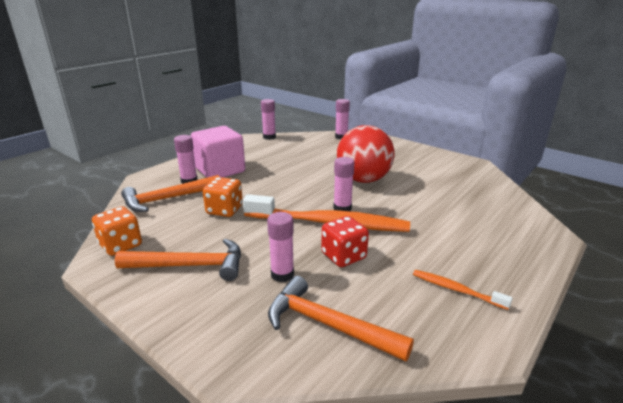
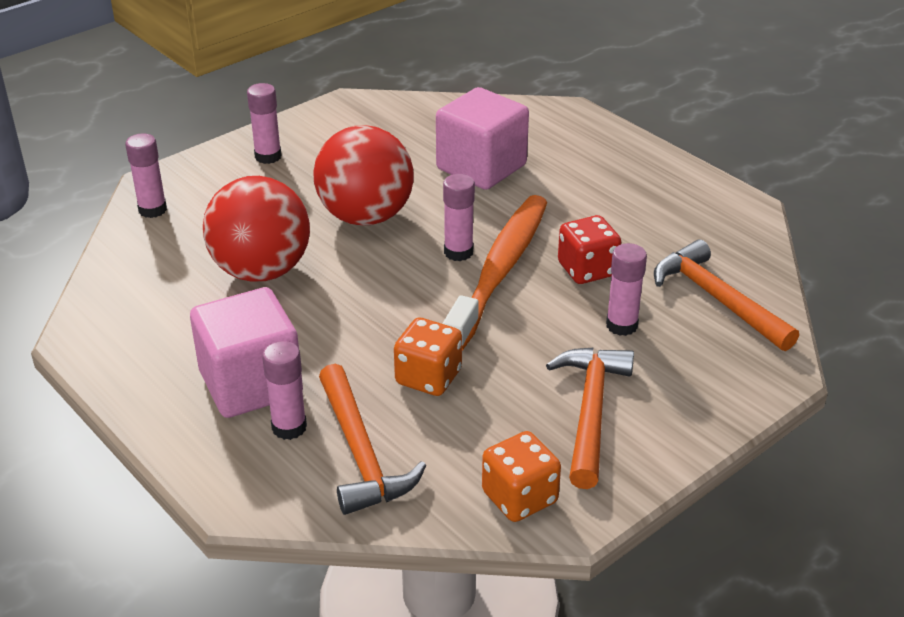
camera: 80 degrees left, 10 degrees up
pink glue stick [261,99,276,140] -> pink glue stick moved to [247,83,282,164]
orange hammer [268,276,414,361] -> orange hammer turned 105 degrees clockwise [654,239,799,351]
orange toothbrush [413,270,513,310] -> none
none -> red ball [203,176,310,282]
none -> pink cube [436,87,529,190]

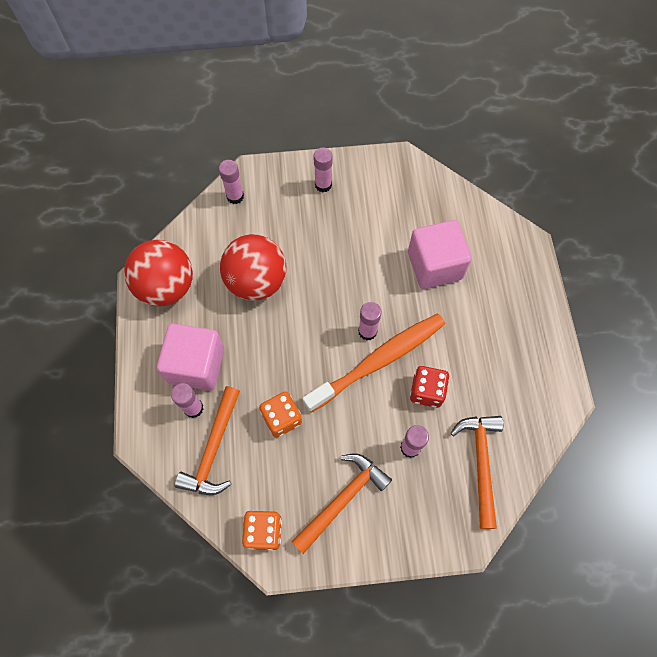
camera: 35 degrees right, 30 degrees up
red ball [313,125,414,226] -> red ball moved to [124,240,193,306]

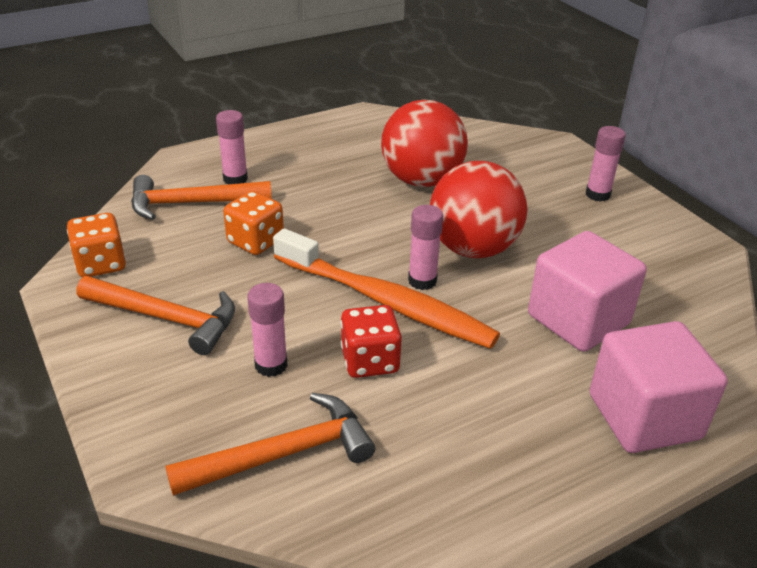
camera: 65 degrees right, 30 degrees down
red ball [124,240,193,306] -> red ball moved to [430,161,528,258]
pink cube [157,323,224,391] -> pink cube moved to [590,321,727,453]
pink glue stick [219,160,244,204] -> none

